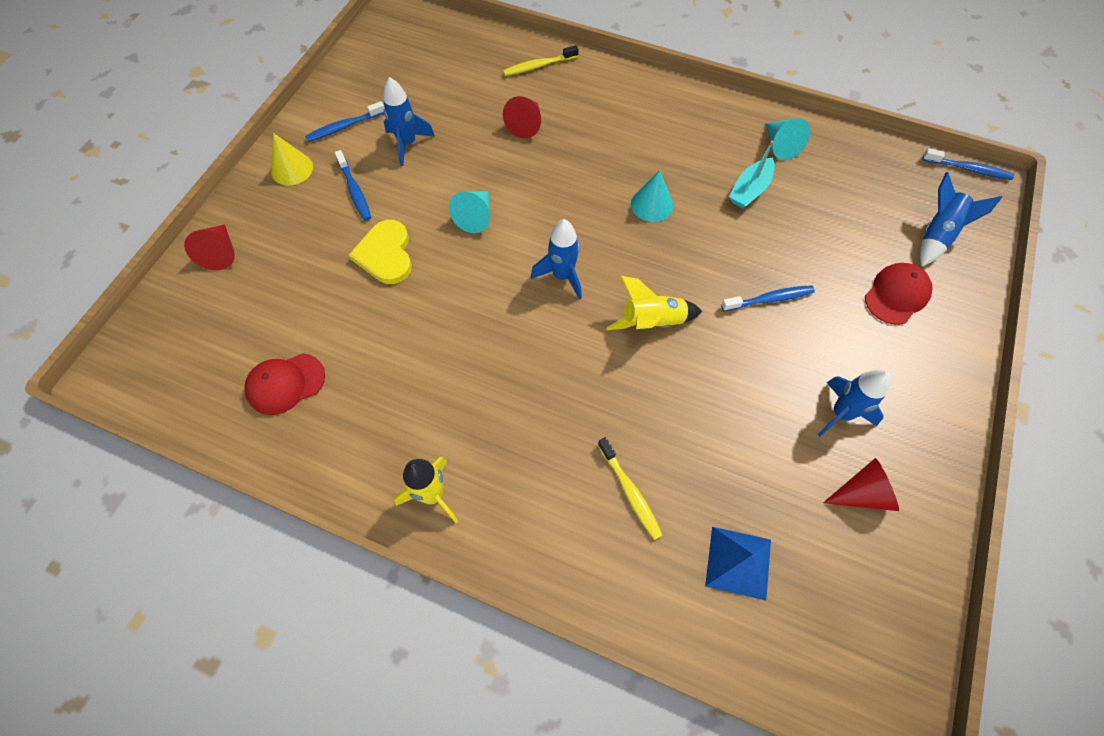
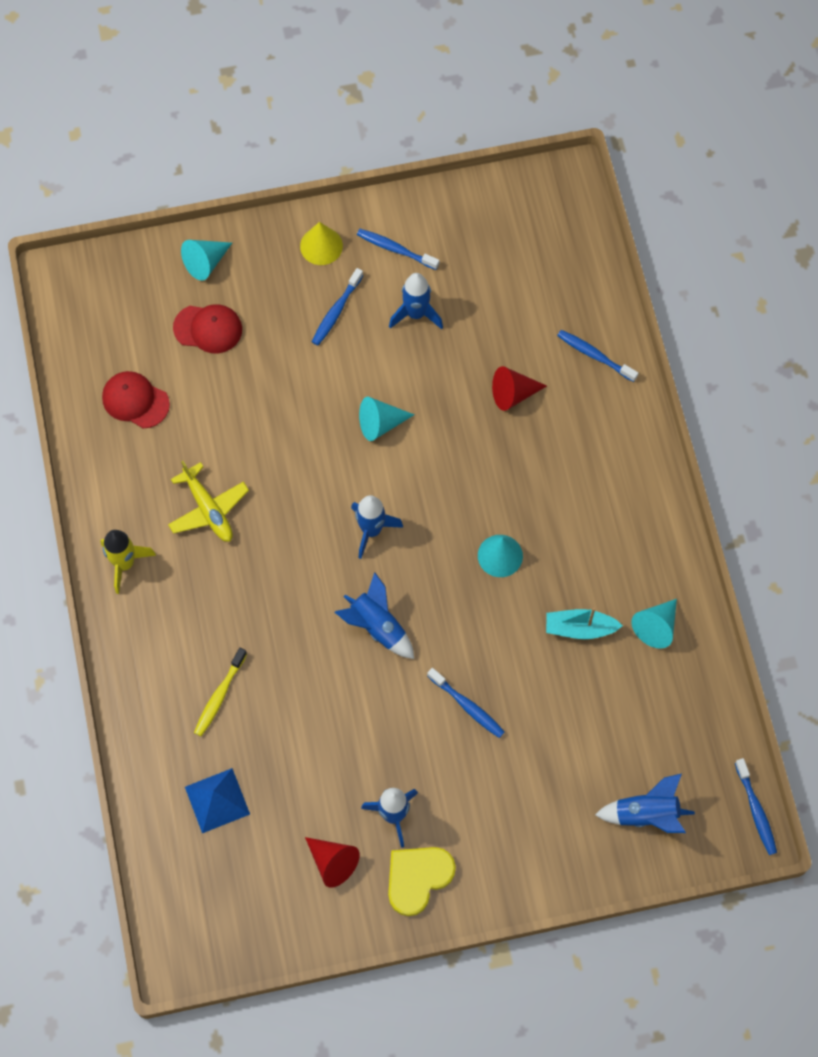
camera: 55 degrees right, 5 degrees up
red cone [184,225,235,270] -> turquoise cone [181,240,232,281]
yellow heart [349,220,412,284] -> yellow heart moved to [388,847,456,916]
yellow toothbrush [503,45,579,76] -> blue toothbrush [557,330,638,382]
yellow rocket [607,276,702,330] -> blue rocket [335,572,414,659]
red cap [865,263,933,325] -> red cap moved to [173,304,242,353]
none -> yellow plane [168,461,249,542]

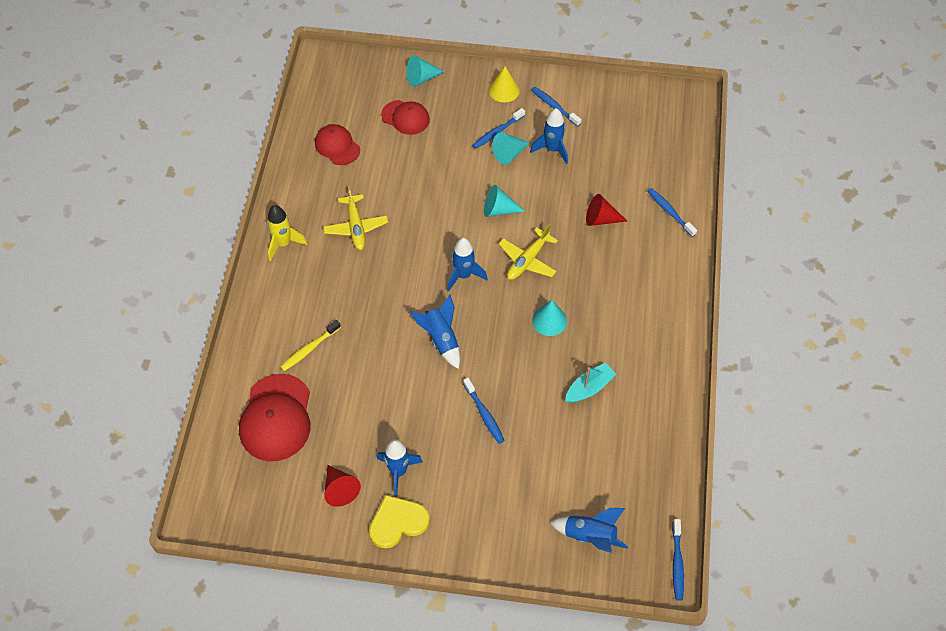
camera: 20 degrees right, 10 degrees down
blue pyramid [185,768,250,833] -> red cap [239,374,310,461]
turquoise boat [546,608,623,639] -> turquoise boat turned 120 degrees clockwise [565,363,616,403]
turquoise cone [631,599,677,649] -> turquoise cone moved to [492,132,530,165]
none -> yellow plane [499,224,558,280]

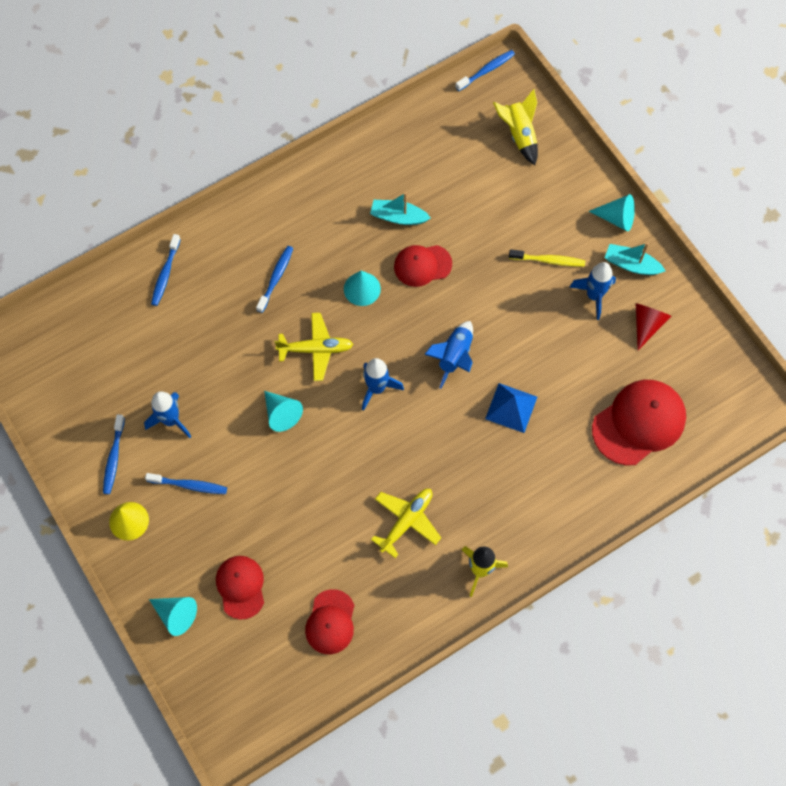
camera: 130 degrees left, 10 degrees up
yellow toothbrush [281,320,341,371] -> yellow toothbrush moved to [509,249,585,266]
yellow heart [369,495,430,548] -> turquoise boat [605,243,665,275]
blue toothbrush [463,378,505,444] -> blue toothbrush moved to [256,246,293,313]
turquoise cone [492,132,530,165] -> turquoise cone moved to [589,194,635,231]
blue rocket [550,508,628,553] -> yellow rocket [493,89,538,165]
red cone [586,194,627,226] -> none
none -> red cap [394,245,452,287]
none -> blue pyramid [485,383,537,433]

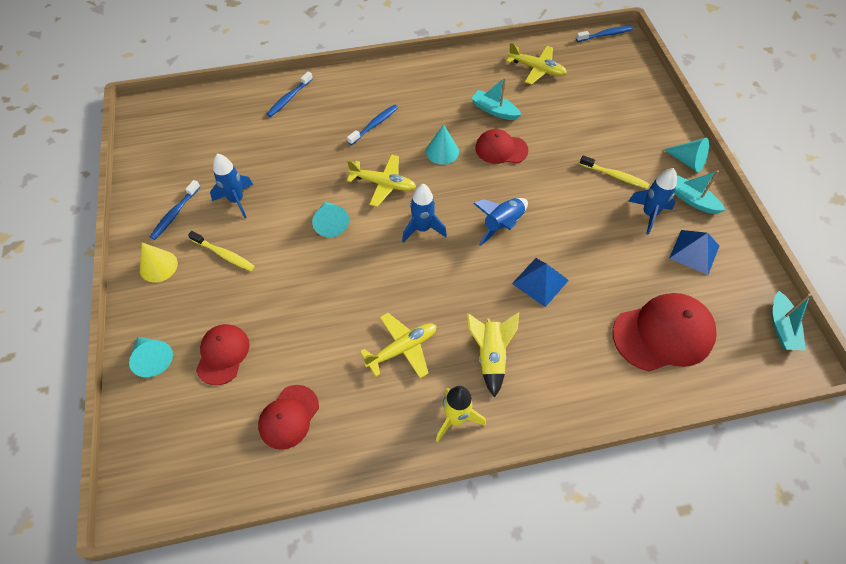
camera: 20 degrees right, 10 degrees down
blue toothbrush [145,473,227,494] -> yellow toothbrush [188,231,255,271]
yellow rocket [493,89,538,165] -> yellow rocket moved to [467,312,519,398]
red cone [635,303,671,350] -> blue pyramid [669,230,719,275]
none -> yellow plane [506,42,567,85]
none -> turquoise boat [772,291,811,350]

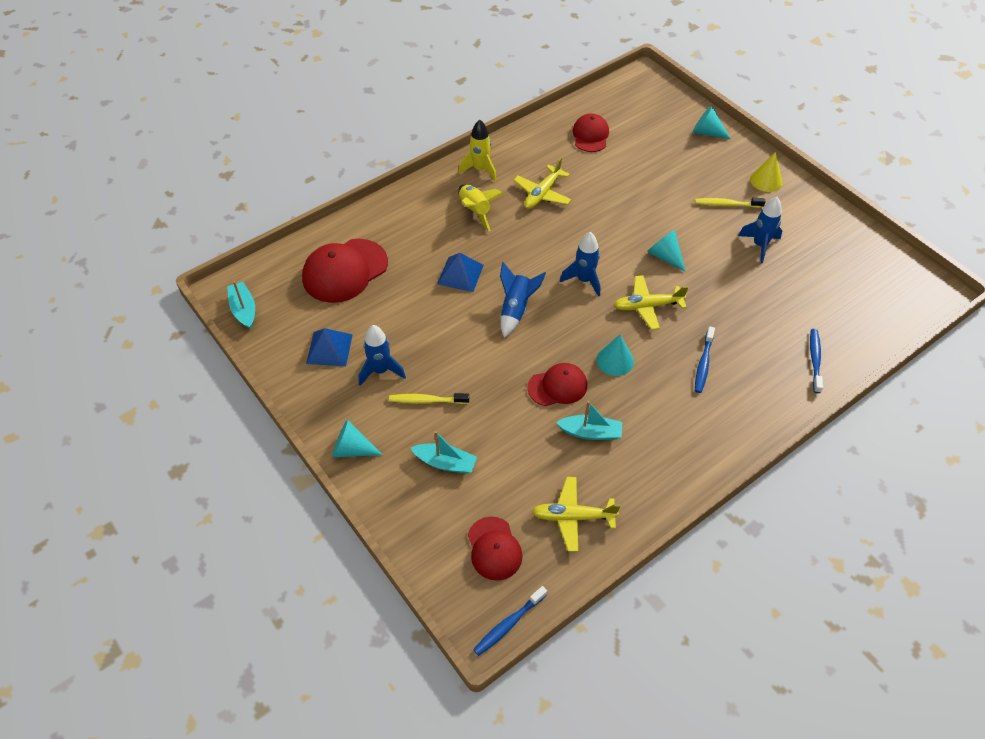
camera: 155 degrees right, 5 degrees down
blue toothbrush [150,180,200,240] -> none
red cap [196,324,249,385] -> red cap moved to [468,517,523,581]
turquoise boat [674,171,726,214] -> turquoise boat moved to [411,431,477,474]

